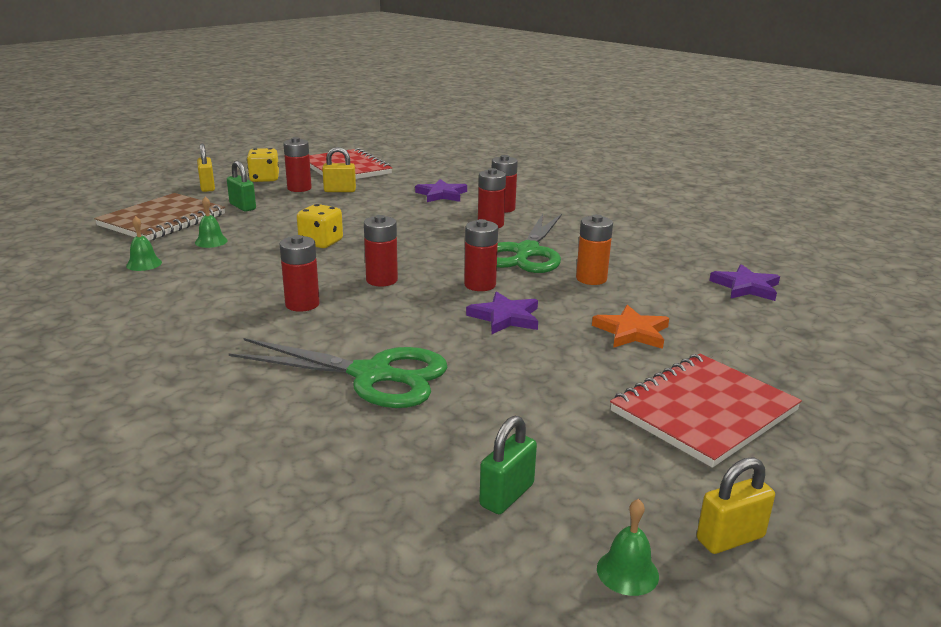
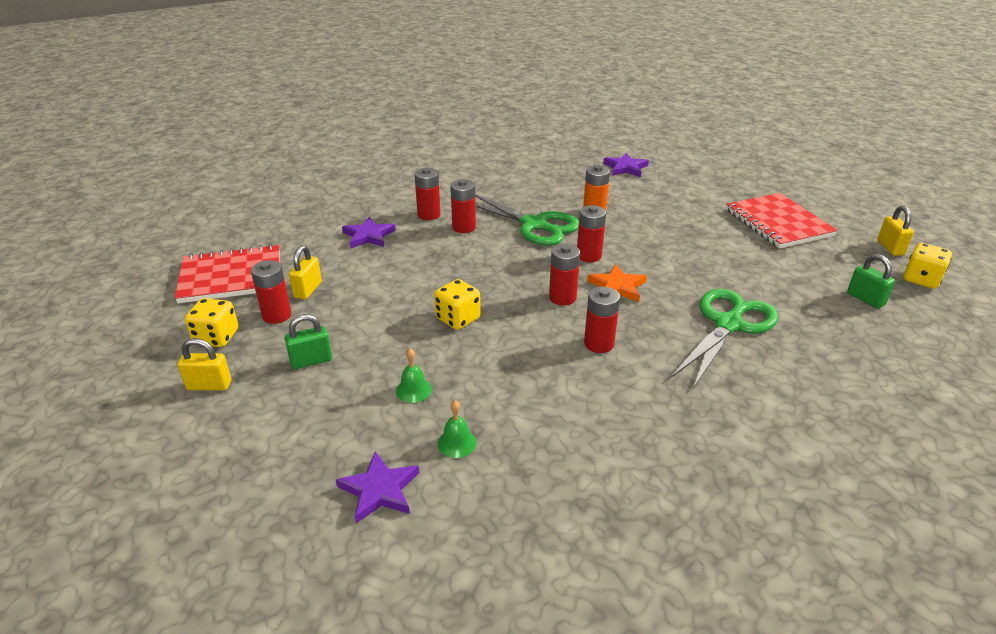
camera: 70 degrees left, 10 degrees up
brown notebook [94,193,225,241] -> none
purple star [466,291,538,334] -> purple star moved to [336,451,419,523]
orange star [592,305,669,349] -> orange star moved to [587,264,647,302]
green bell [597,499,659,596] -> yellow dice [904,243,952,289]

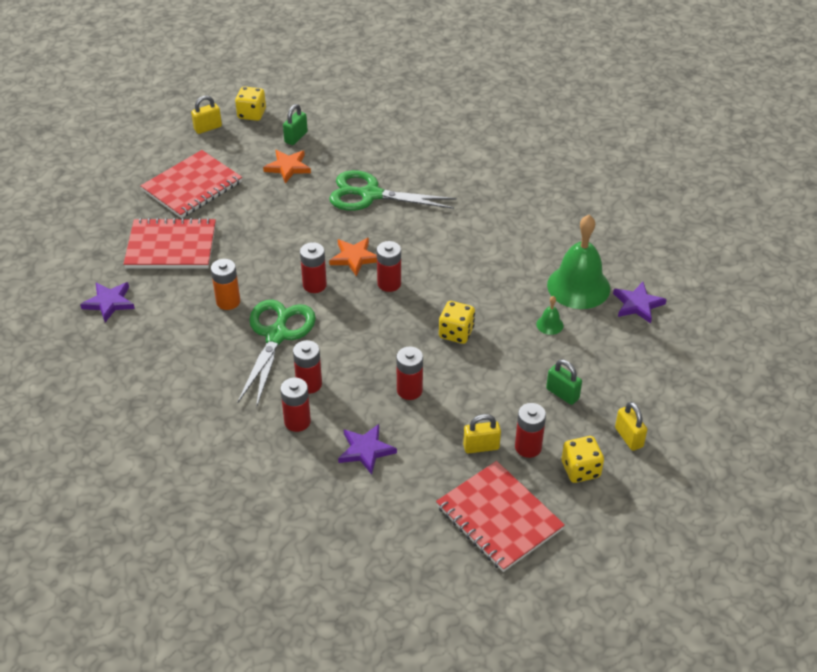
camera: 115 degrees left, 10 degrees up
green bell [438,400,477,458] -> green bell [547,215,610,309], size x2.39
red battery [584,286,620,353] -> red battery moved to [396,347,423,400]
none -> red notebook [123,218,216,268]
none -> orange star [263,150,311,184]

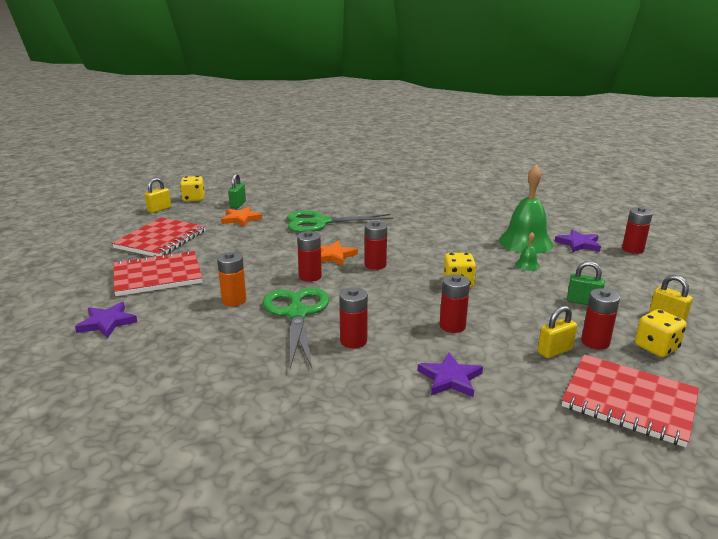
camera: 20 degrees left, 20 degrees down
red battery [280,378,311,432] -> red battery moved to [622,207,653,254]

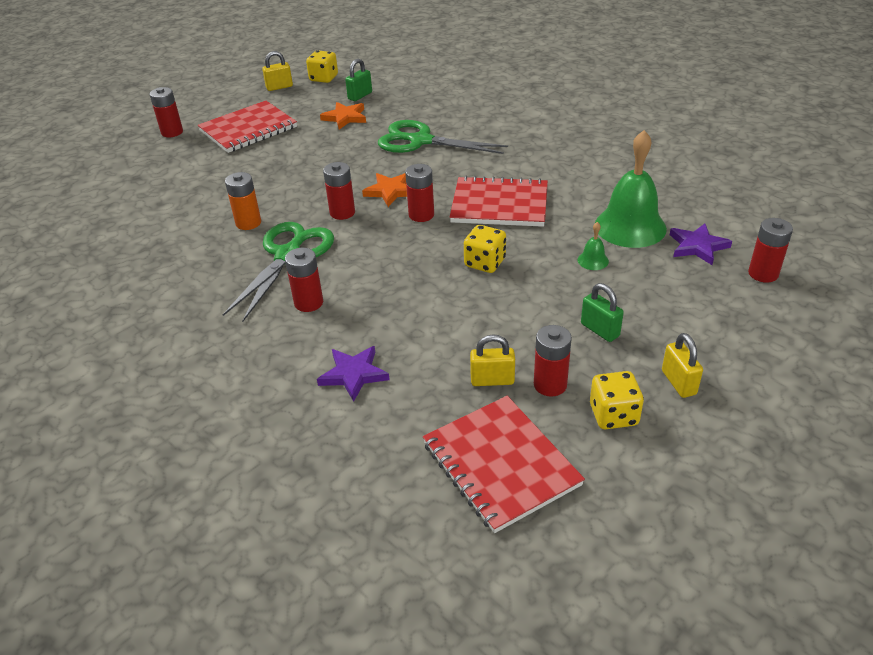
camera: 30 degrees right, 15 degrees up
purple star [75,302,137,338] -> none
red notebook [113,250,203,296] -> red notebook moved to [450,176,548,227]
red battery [440,274,470,333] -> red battery moved to [150,87,183,137]

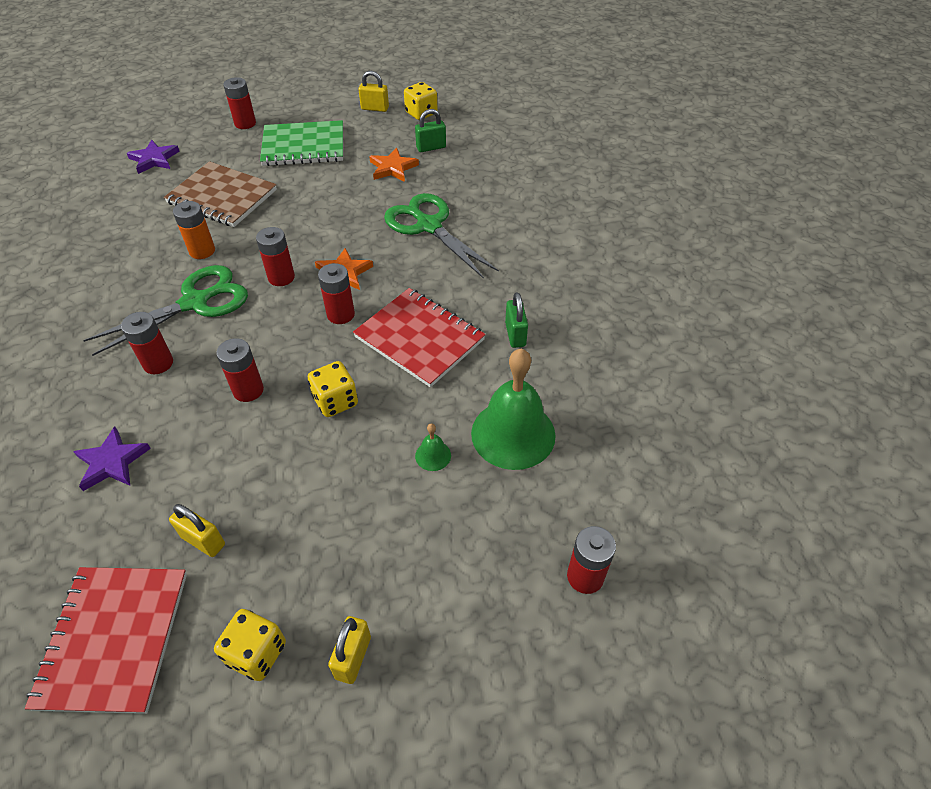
camera: 30 degrees right, 10 degrees up
red notebook [198,101,297,153] -> green notebook [260,120,343,166]
red battery [534,325,572,397] -> red battery moved to [216,338,264,402]
green padlock [581,283,624,342] -> green padlock moved to [505,292,528,348]
purple star [670,223,732,265] -> purple star moved to [127,140,180,174]
none -> brown notebook [164,161,277,227]

